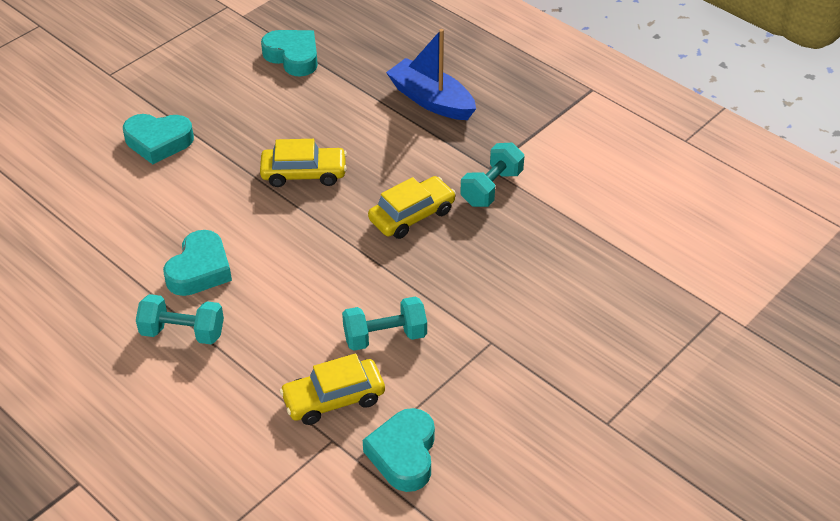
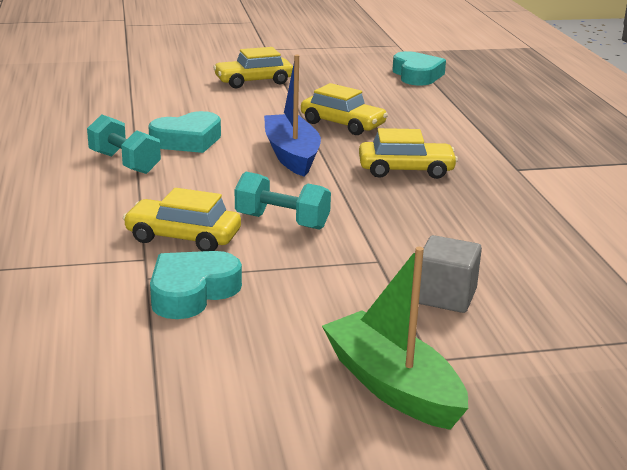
camera: 35 degrees right, 20 degrees down
turquoise heart [123,114,194,164] -> yellow car [213,47,293,89]
blue boat [386,29,476,120] -> blue boat moved to [264,55,321,176]
turquoise dumbbell [460,143,524,207] -> none
none -> green boat [322,247,468,430]
none -> grey cube [419,235,482,313]

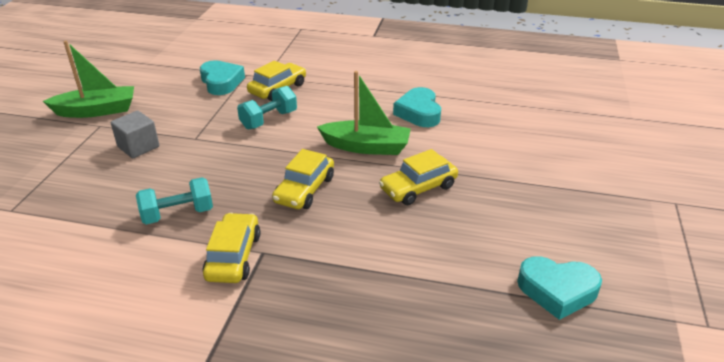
camera: 115 degrees right, 10 degrees up
turquoise dumbbell [87,114,161,174] -> turquoise dumbbell moved to [136,177,213,224]
yellow car [213,47,293,89] -> yellow car moved to [203,213,261,283]
blue boat [264,55,321,176] -> green boat [317,71,411,155]

